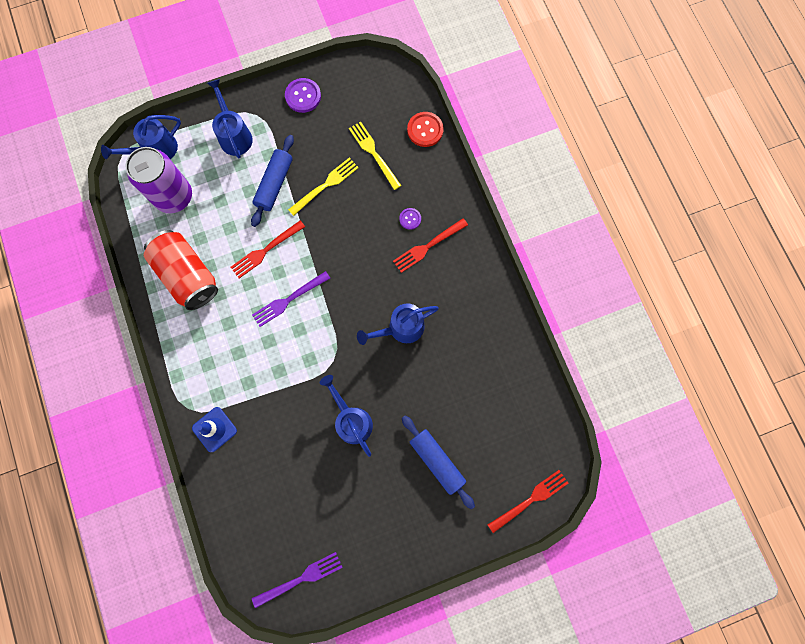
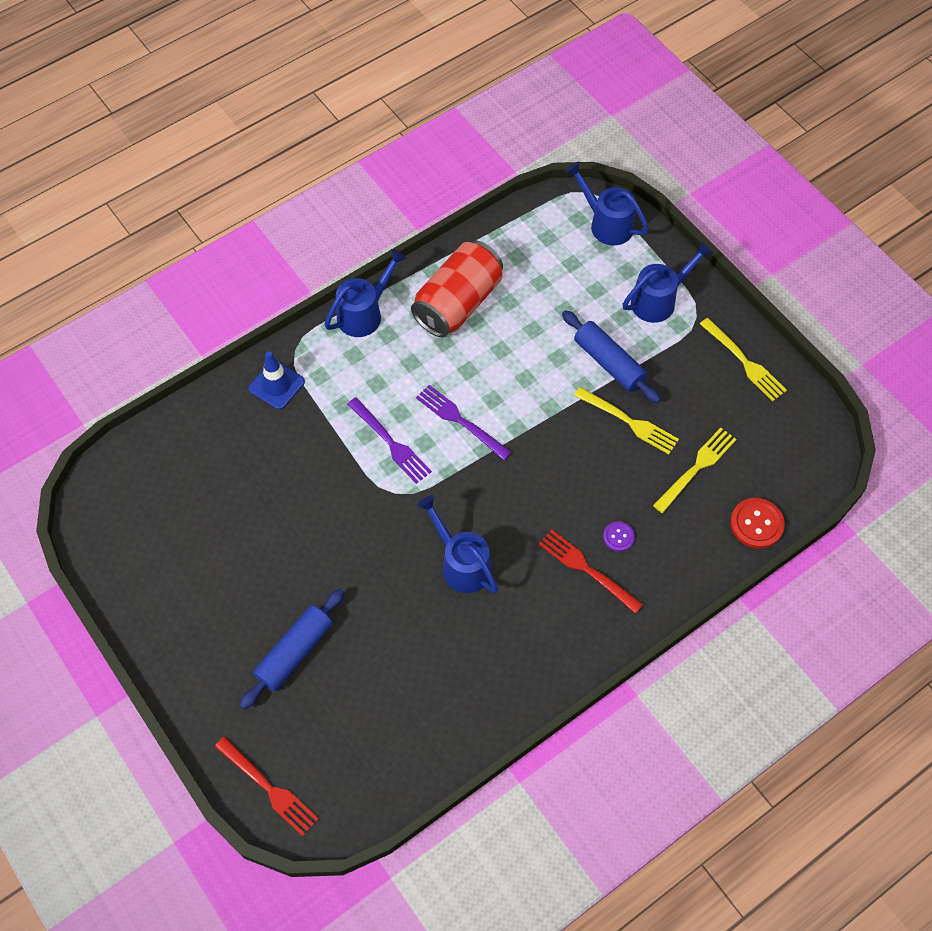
camera: 75 degrees right, 15 degrees down
purple can [126,147,192,213] -> none
red fork [231,220,305,278] -> none
blue rolling pin [251,135,294,227] -> blue rolling pin turned 45 degrees clockwise [562,310,661,404]
purple fork [252,552,343,608] -> purple fork moved to [347,397,432,484]
purple button [285,78,321,113] -> yellow fork [700,318,787,402]
blue watering can [320,375,373,457] -> blue watering can moved to [324,249,406,337]

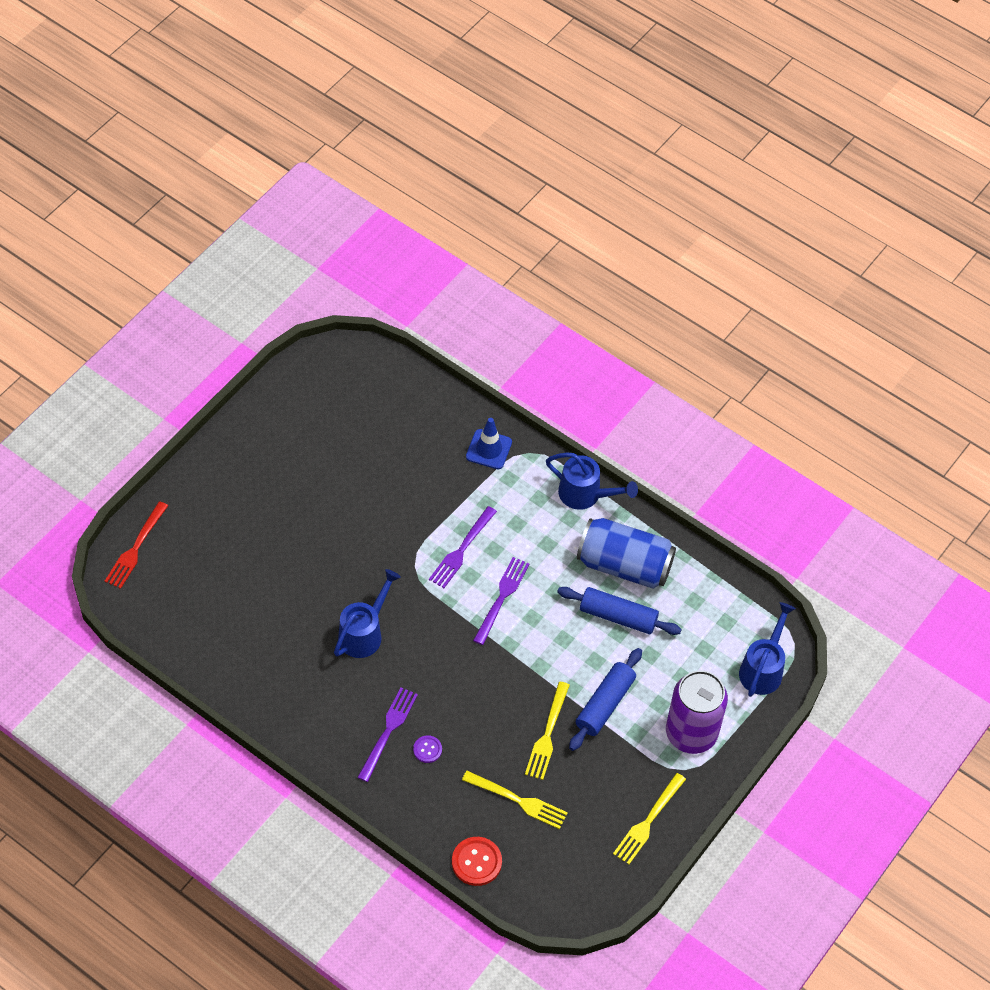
camera: 70 degrees right, 5 degrees down
blue rolling pin [240,589,344,709] -> blue rolling pin moved to [557,587,682,635]
red can [411,241,503,337] -> blue can [577,518,676,589]
red fork [539,530,643,614] -> purple fork [357,687,418,782]
blue watering can [622,241,713,323] -> purple can [666,670,728,754]

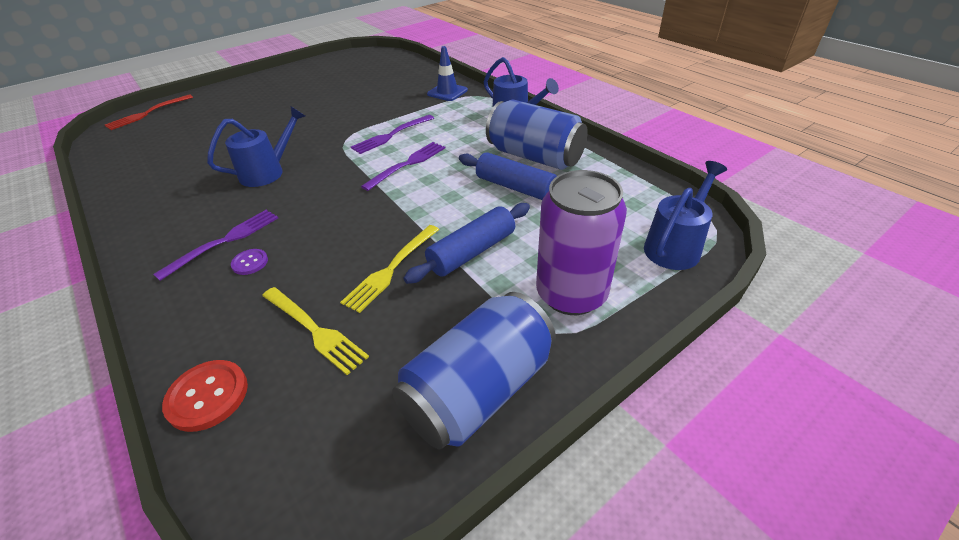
camera: 20 degrees right, 15 degrees down
yellow fork [613,773,686,864] -> blue can [392,292,556,450]

